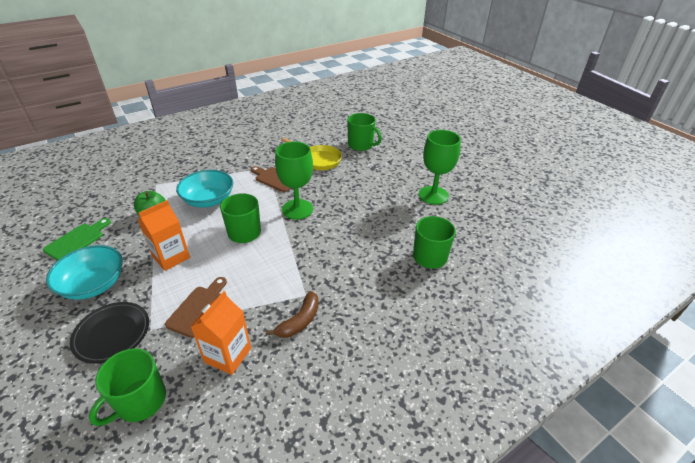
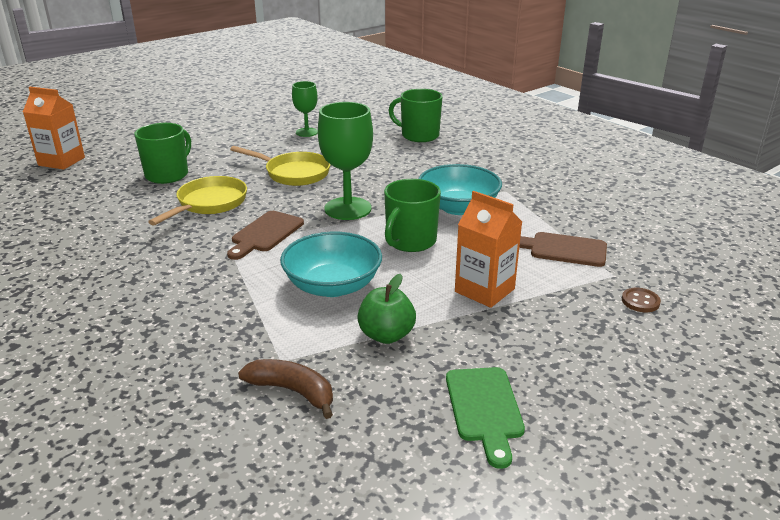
camera: 95 degrees left, 10 degrees down
green cutting board [43,218,111,261] -> green cutting board turned 120 degrees counterclockwise [446,367,525,469]
turquoise bowl [46,245,123,300] -> turquoise bowl moved to [418,164,502,215]
black plate [70,302,149,364] -> brown button [622,288,661,312]
green mug [89,348,166,426] -> none
orange carton [190,291,251,375] -> orange carton moved to [23,87,85,170]
brown banana [266,291,319,338] -> brown banana moved to [238,359,333,419]
green goblet [419,130,461,205] -> green goblet [292,81,318,137], size x0.59
none -> yellow pan [230,146,330,186]

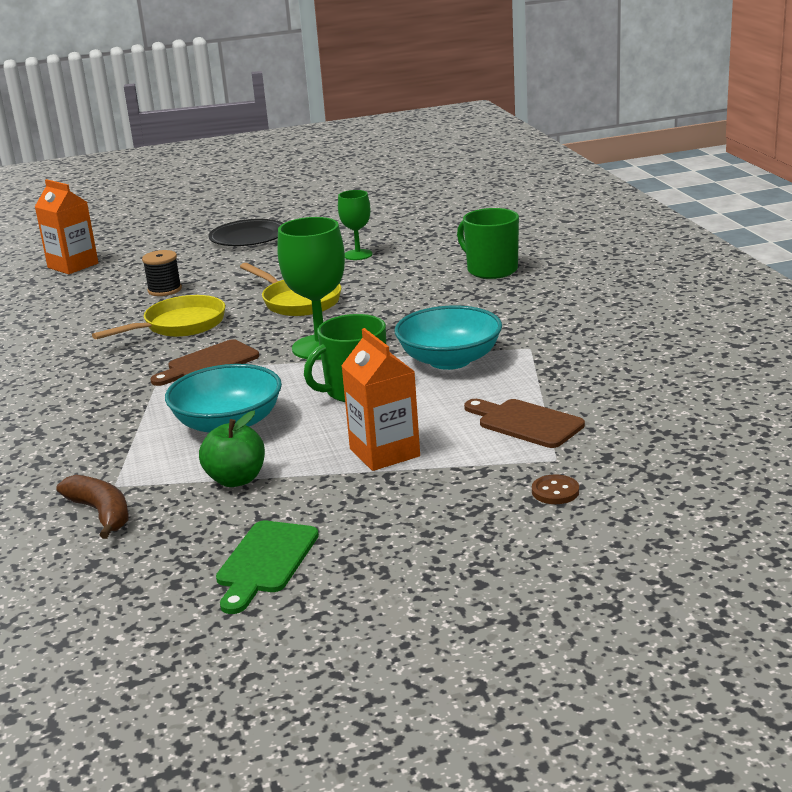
camera: 25 degrees right, 5 degrees down
green mug [135,123,191,184] -> black spool [142,250,182,296]
none -> black plate [209,219,284,246]

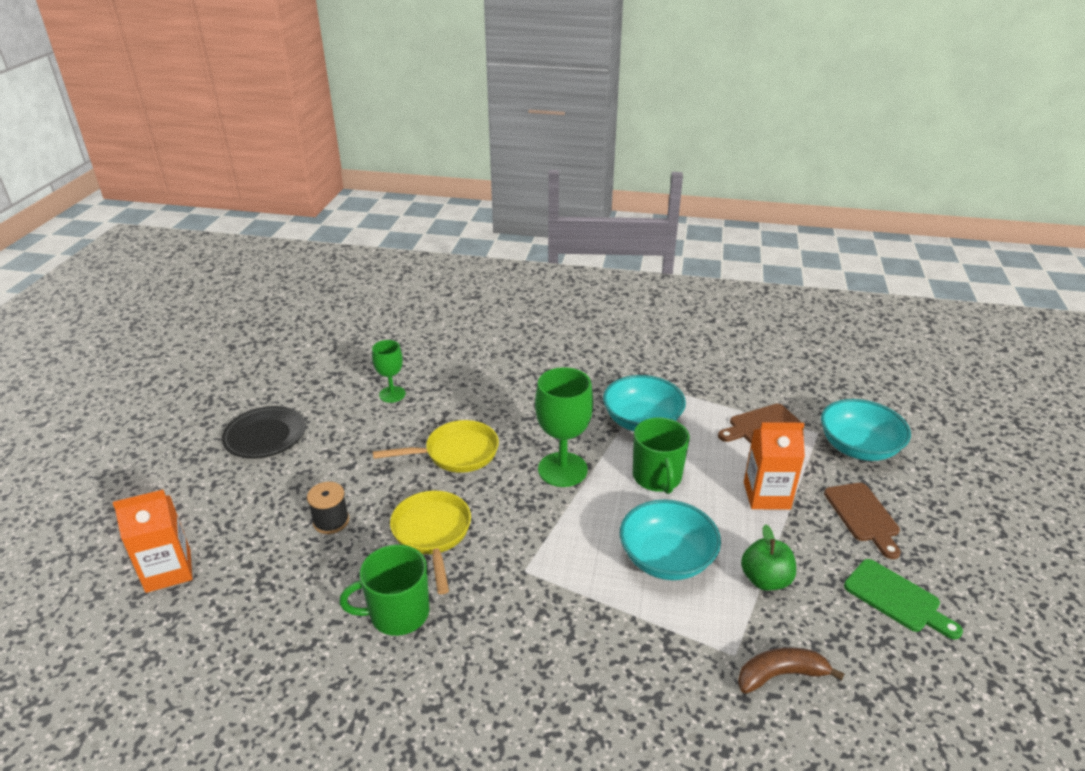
camera: 65 degrees left, 10 degrees up
brown cutting board [151,339,259,386] -> brown cutting board moved to [824,483,901,559]
green mug [457,208,519,279] -> green mug moved to [339,544,429,636]
brown button [532,474,579,504] -> turquoise bowl [821,399,911,461]

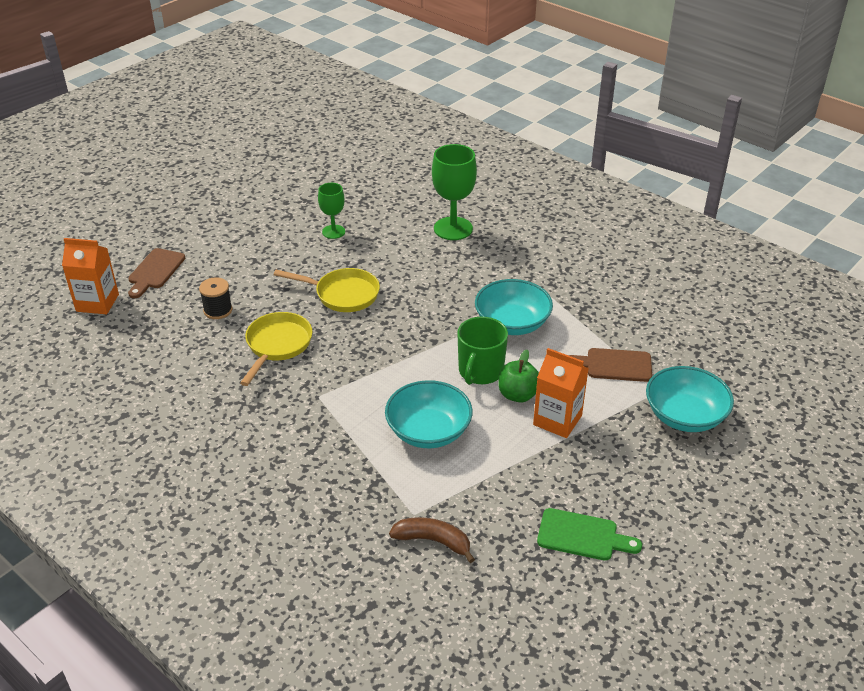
camera: 30 degrees right, 5 degrees up
black plate [222,406,306,459] -> none
green mug [339,544,429,636] -> none
green goblet [535,367,593,487] -> green goblet moved to [432,144,477,240]
green apple [741,524,796,591] -> green apple moved to [498,350,539,403]
brown cutting board [824,483,901,559] -> brown cutting board moved to [128,248,185,298]
green cutting board [844,559,963,639] -> green cutting board turned 60 degrees counterclockwise [537,508,642,561]

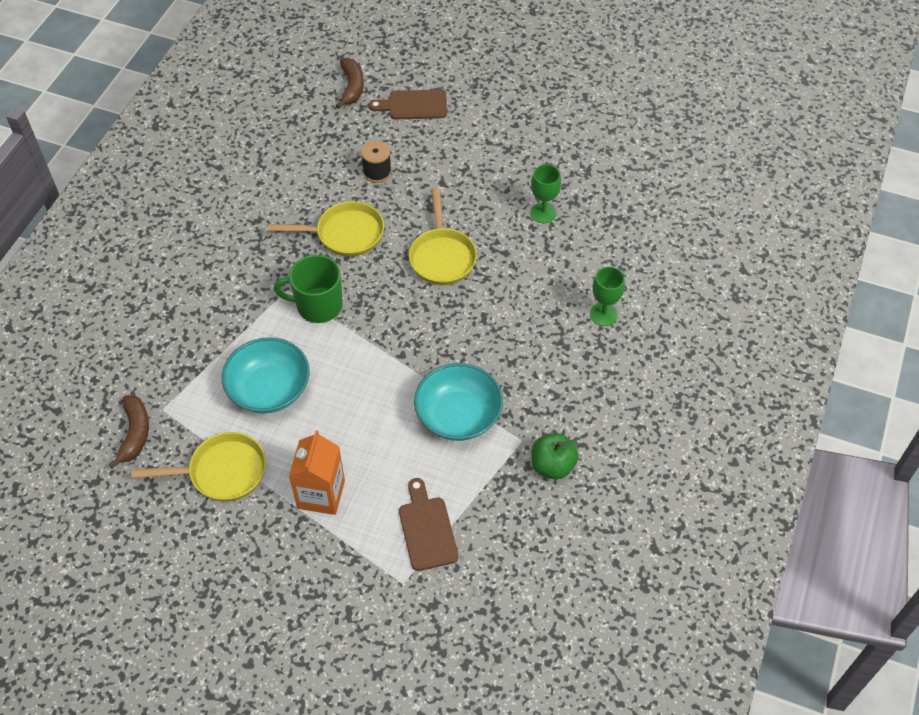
camera: 70 degrees right, 15 degrees up
orange carton [62,238,119,314] -> brown banana [336,58,364,109]
green goblet [432,144,477,240] -> green goblet [590,267,625,326], size x0.59
green mug [457,317,508,385] -> green mug moved to [274,255,343,323]
green apple [498,350,539,403] -> green apple moved to [531,433,579,480]
green cutting board [537,508,642,561] -> none
turquoise bowl [646,366,734,432] -> none
none -> yellow pan [131,432,266,502]

